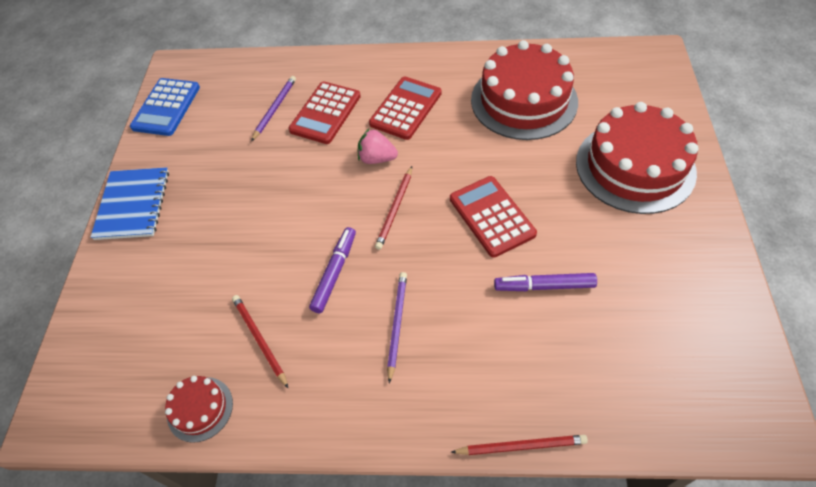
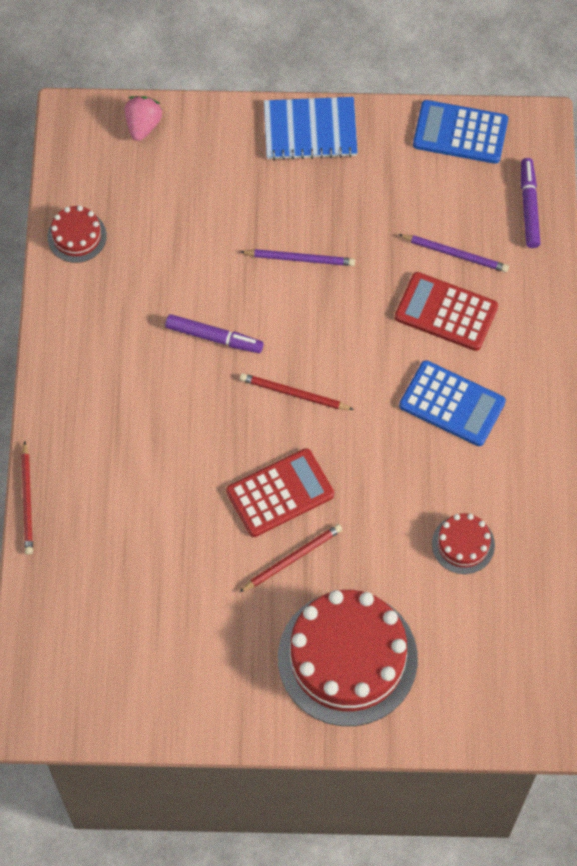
camera: 85 degrees right, 10 degrees up
red pencil [232,295,288,388] -> red pencil moved to [239,524,342,592]
pink strawberry [358,129,398,164] -> pink strawberry moved to [125,96,162,141]
red calculator [369,77,442,140] -> blue calculator [399,360,506,446]
purple pencil [387,272,407,384] -> purple pencil moved to [241,249,355,266]
red cake [471,40,578,140] -> red cake [432,513,495,574], size x0.46
purple marker [494,273,597,291] -> purple marker moved to [521,158,541,248]

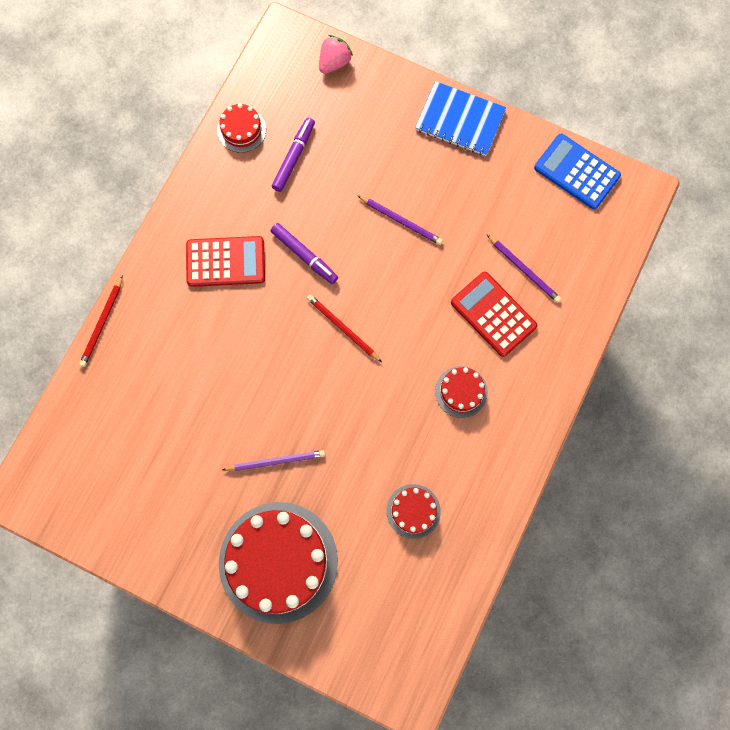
camera: 25 degrees right, 10 degrees up
red calculator [226,448,334,537] -> red calculator moved to [186,236,265,287]
red pencil [239,524,342,592] -> purple pencil [222,450,325,471]
blue calculator [399,360,506,446] -> red cake [435,366,488,418]
purple marker [521,158,541,248] -> purple marker moved to [272,118,315,192]

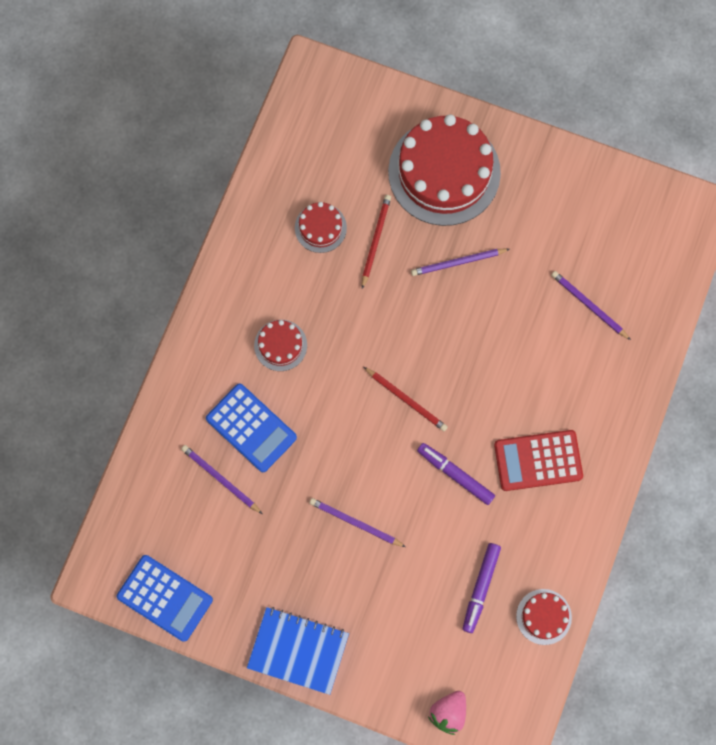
camera: 175 degrees right, 0 degrees up
red pencil [79,275,123,367] -> red pencil moved to [362,195,391,289]
red calculator [451,272,537,357] -> blue calculator [206,383,297,472]
none -> purple pencil [551,271,631,340]

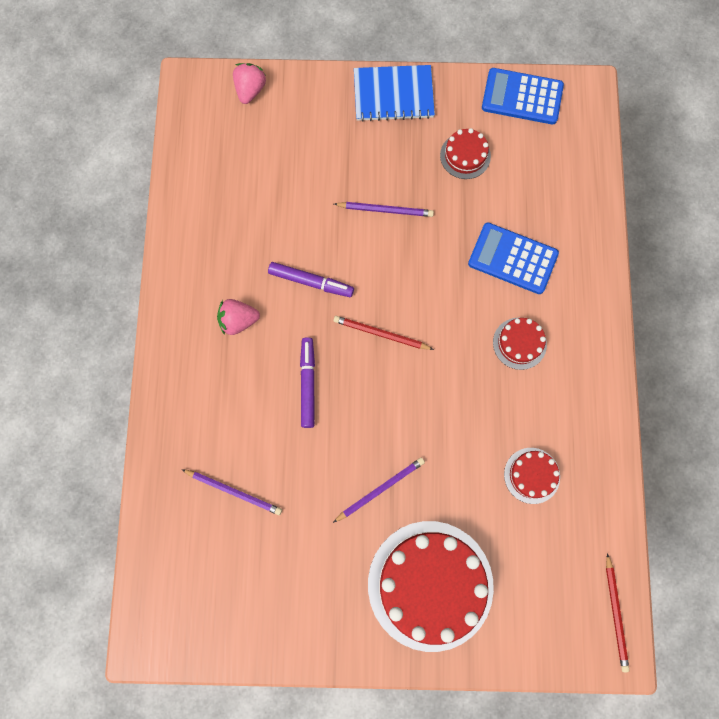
camera: 160 degrees right, 0 degrees up
purple pencil [181,445,262,514] -> none
red pencil [362,195,391,289] -> red pencil moved to [606,553,630,672]
purple marker [462,543,501,633] -> purple marker moved to [300,337,315,428]
red calculator [494,430,583,491] -> pink strawberry [217,299,260,335]
red cake [516,589,572,645] -> red cake moved to [440,128,491,179]

